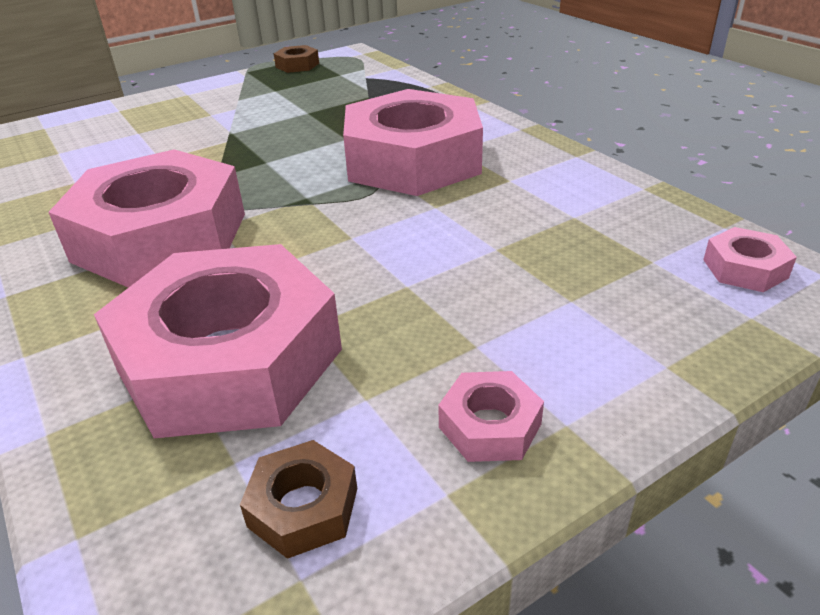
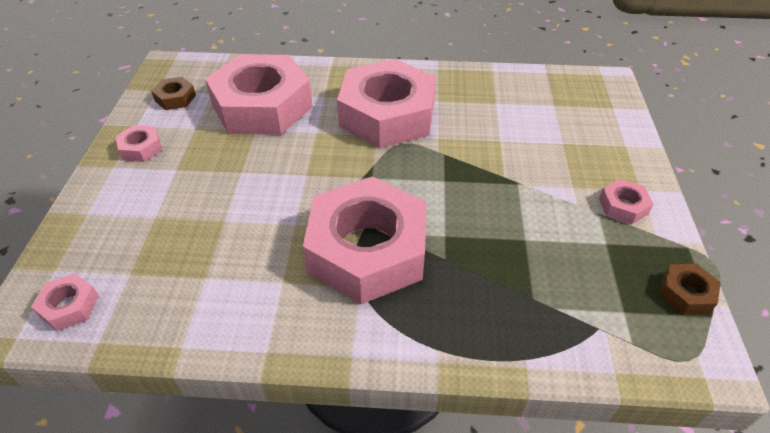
camera: 125 degrees right, 10 degrees up
none -> pink nut [599,179,653,225]

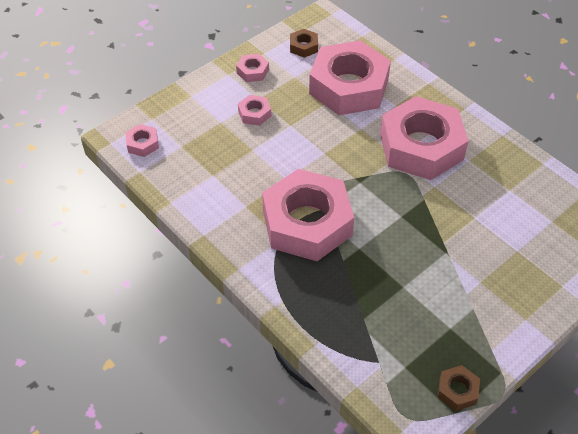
camera: 45 degrees right, 5 degrees up
pink nut [599,179,653,225] -> pink nut moved to [238,95,271,126]

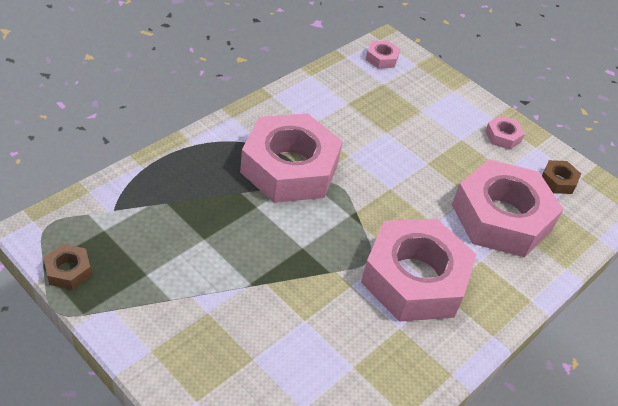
camera: 80 degrees right, 5 degrees down
pink nut [238,95,271,126] -> none

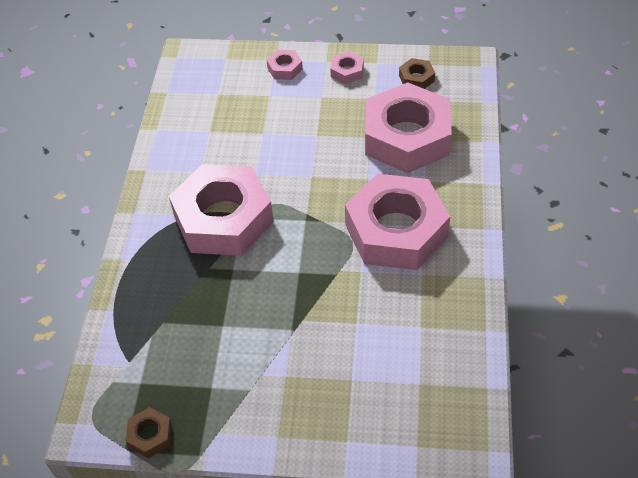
camera: 30 degrees left, 5 degrees up
pink nut [366,40,400,69] -> pink nut moved to [266,50,303,80]

